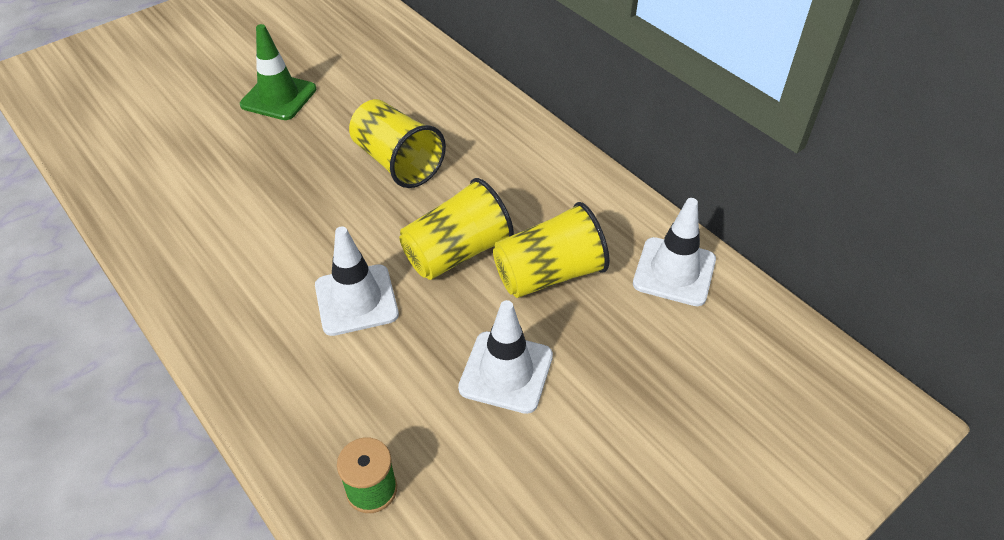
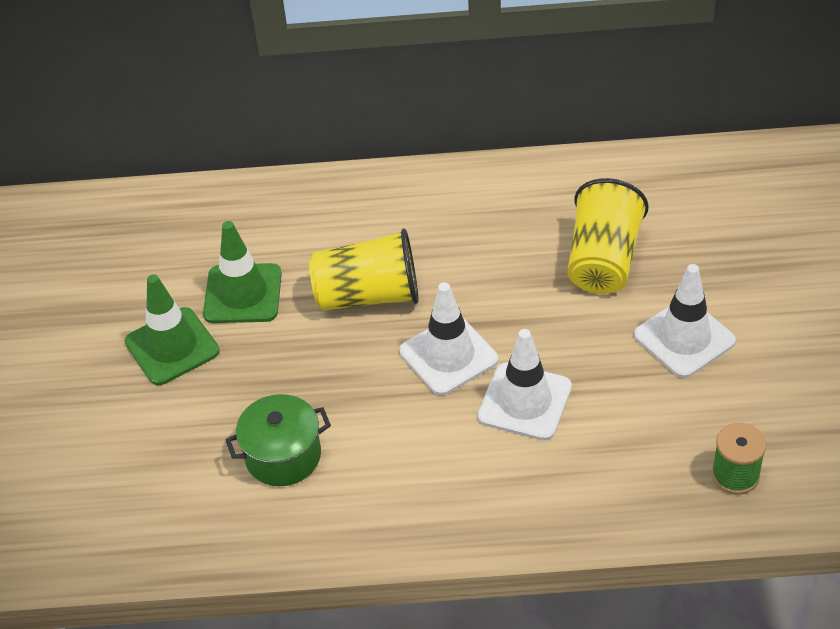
camera: 50 degrees left, 0 degrees up
yellow cup [399,178,514,280] -> none
white traffic cone [633,198,716,306] -> white traffic cone moved to [399,282,498,395]
none -> green traffic cone [203,221,282,323]
none -> green pot [226,394,331,486]

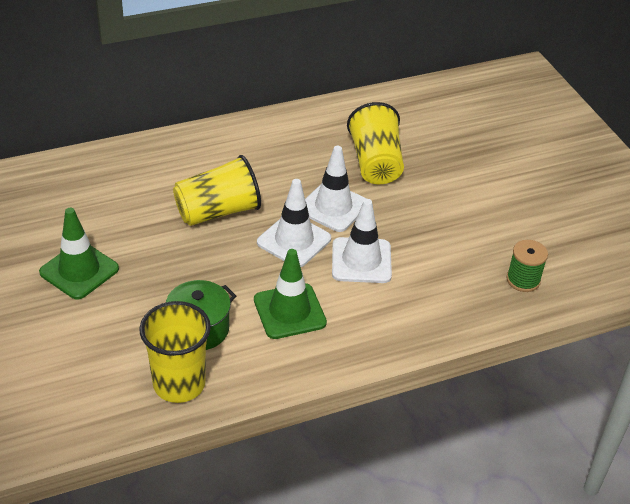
camera: 25 degrees left, 5 degrees down
green traffic cone [203,221,282,323] -> green traffic cone moved to [254,249,327,339]
white traffic cone [634,264,736,378] -> white traffic cone moved to [305,146,366,232]
none -> yellow cup [139,301,211,403]

